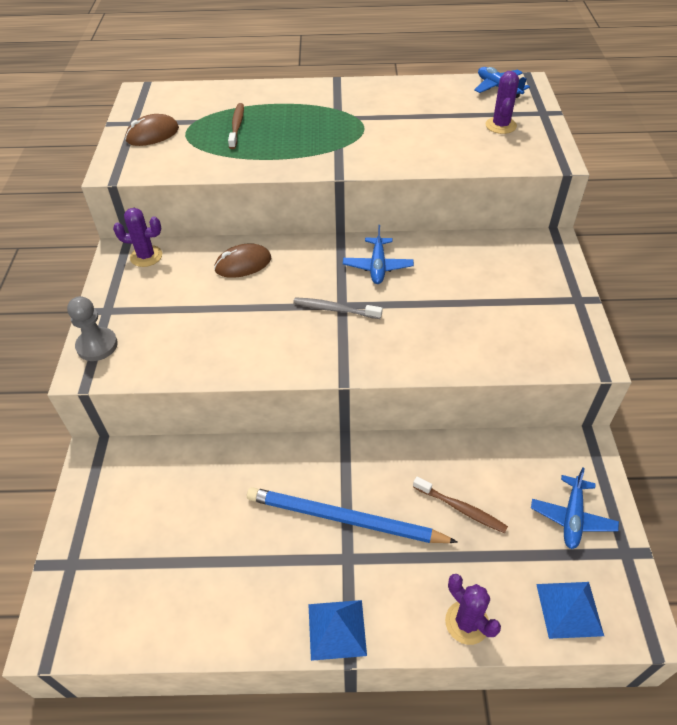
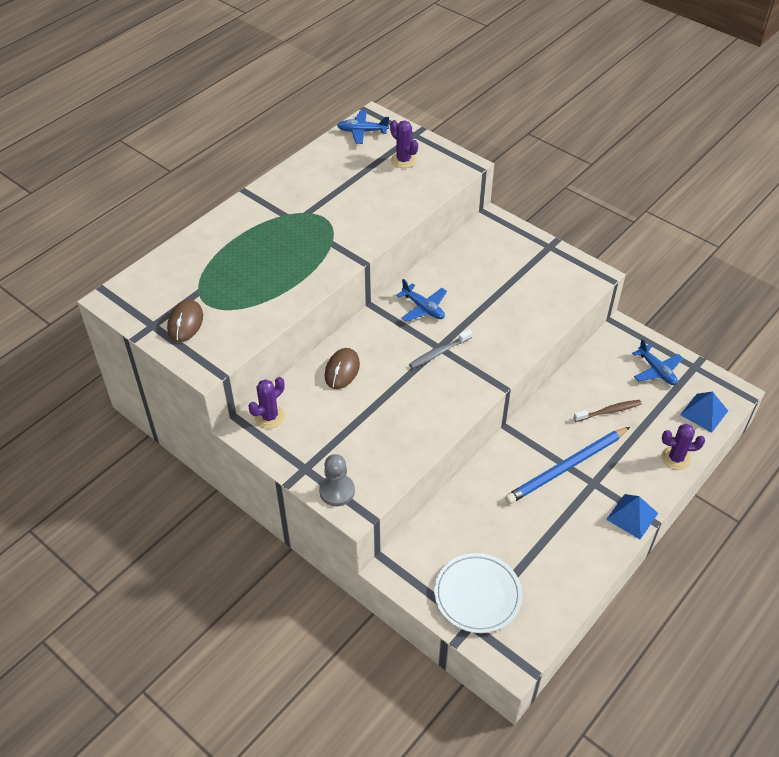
camera: 50 degrees left, 0 degrees up
brown toothbrush [228,103,244,149] -> none
none -> white plate [434,553,522,633]

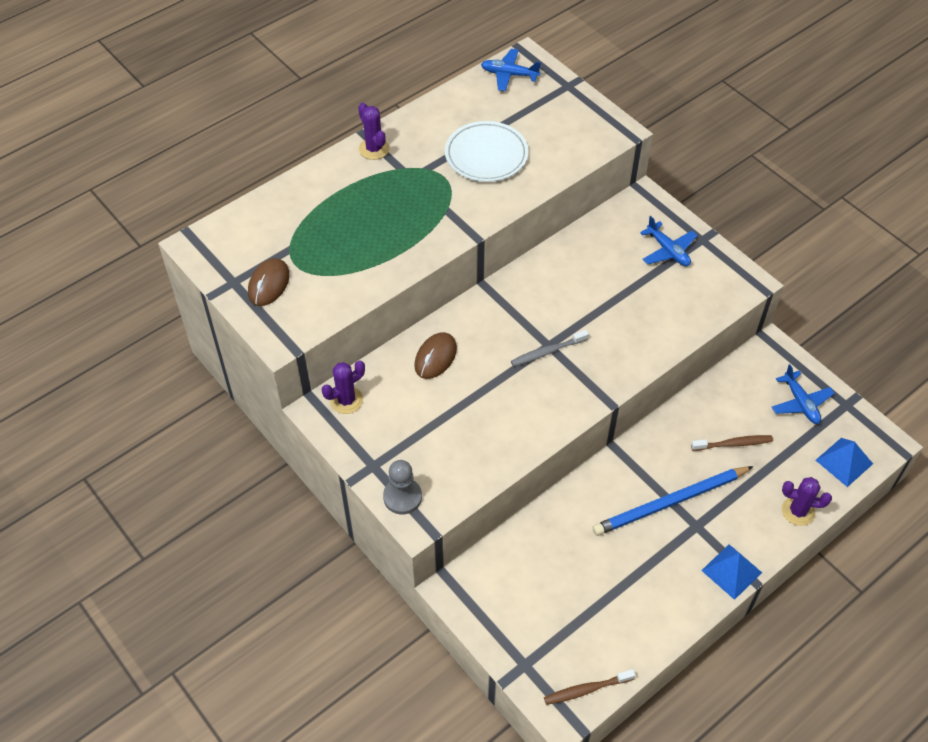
camera: 10 degrees right, 5 degrees up
purple cactus [390,120,418,168] -> purple cactus moved to [358,103,389,160]
blue plane [396,279,447,322] -> blue plane moved to [640,216,697,266]
white plate [434,553,522,633] -> white plate moved to [445,121,529,182]
none -> brown toothbrush [544,669,636,705]

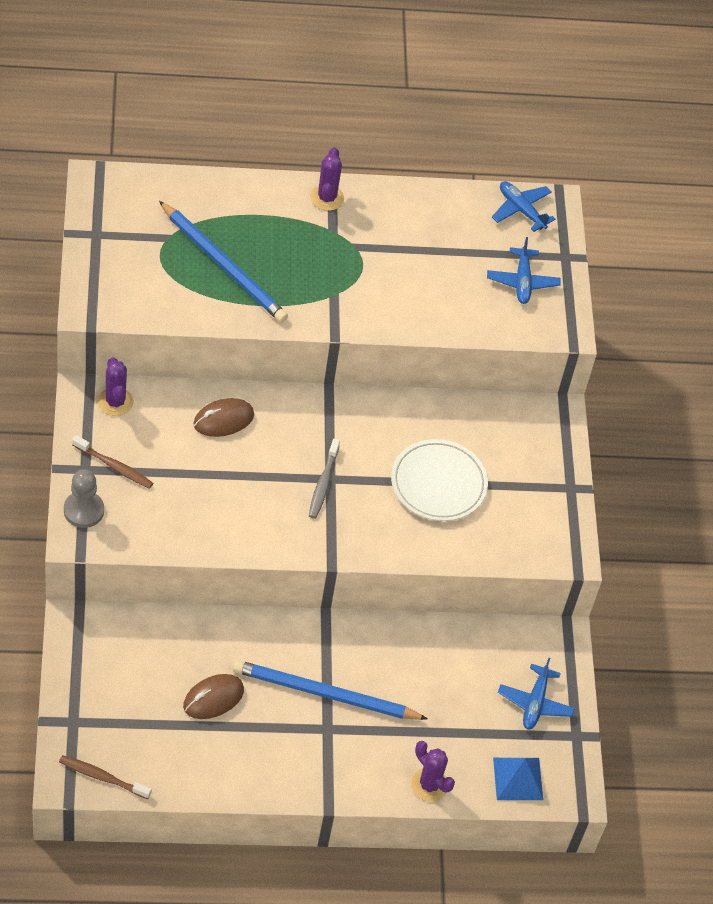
camera: 30 degrees right, 0 degrees up
brown mouse [248,258,290,306] -> brown mouse moved to [183,674,244,719]
purple cactus [322,360,365,414] -> purple cactus turned 75 degrees clockwise [98,357,133,416]
white plate [445,121,529,182] -> white plate moved to [391,439,488,521]
grey toothbrush [511,330,589,367] -> grey toothbrush turned 90 degrees counterclockwise [309,439,340,519]
blue plane [640,216,697,266] -> blue plane moved to [487,237,560,304]
brown toothbrush [691,435,773,451] -> brown toothbrush moved to [72,435,153,489]
blue pyramid [701,544,762,600] -> none
none -> blue pencil [159,201,288,322]

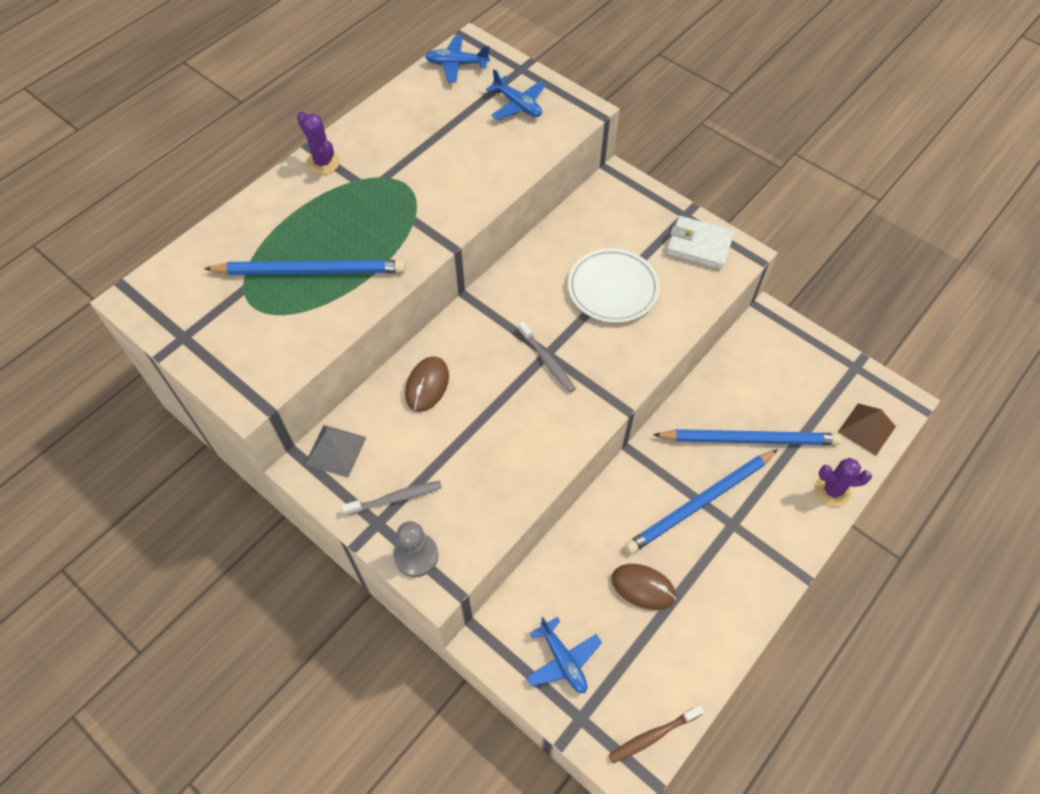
camera: 40 degrees left, 5 degrees up
brown toothbrush [72,435,153,489] -> grey toothbrush [342,481,442,516]
purple cactus [98,357,133,416] -> grey pyramid [305,425,367,478]
brown mouse [183,674,244,719] -> brown mouse turned 75 degrees counterclockwise [611,564,676,610]
blue pyramid [493,758,543,800] -> brown pyramid [838,403,896,456]
blue plane [498,658,575,730] -> blue plane moved to [526,616,602,693]
none -> blue pencil [653,429,842,445]
none -> white wallet [666,216,734,269]

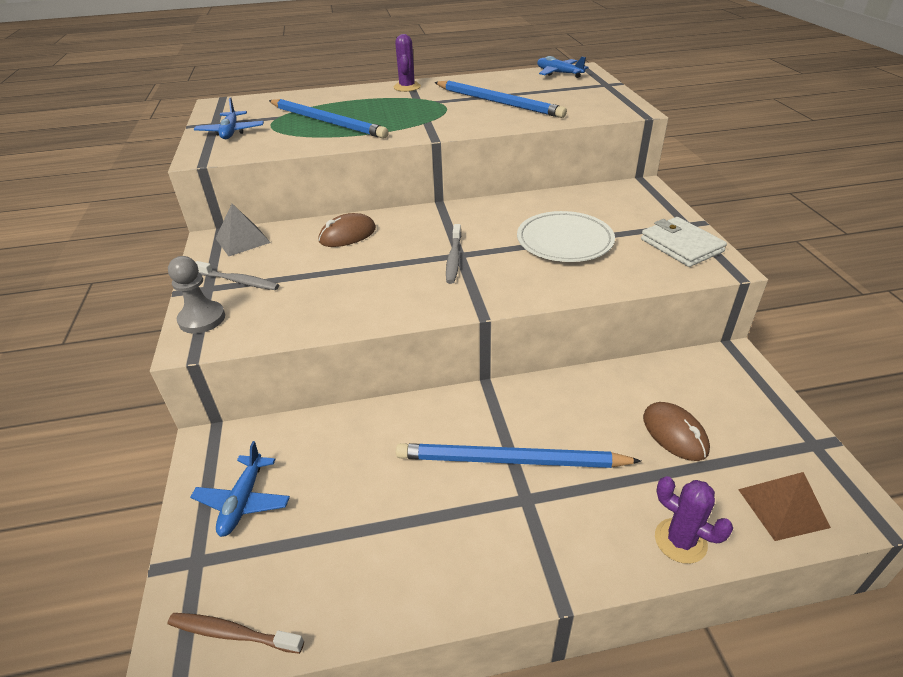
camera: 40 degrees right, 20 degrees down
blue plane [486,69,546,120] -> blue plane moved to [194,97,264,139]
brown mouse [611,564,676,610] -> brown mouse moved to [643,402,710,461]
blue pencil [653,429,842,445] -> blue pencil moved to [434,80,567,118]

